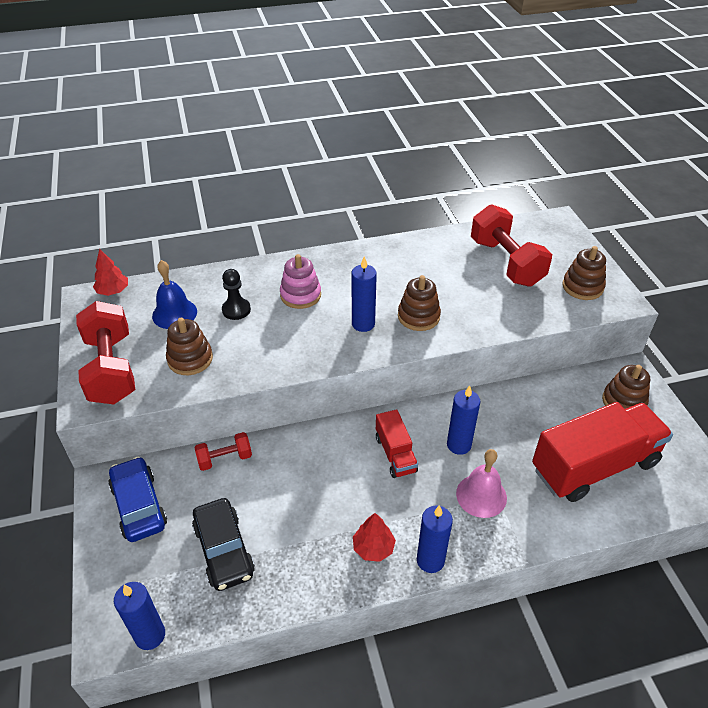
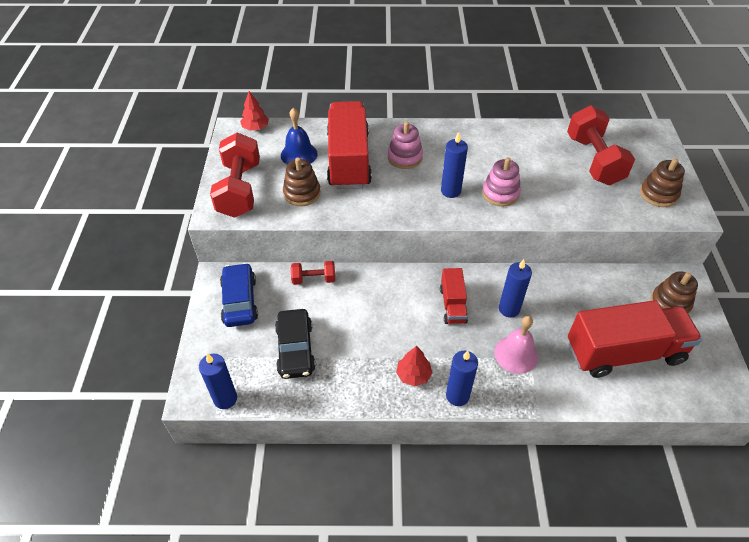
camera: 15 degrees right, 5 degrees up
black pawn [222,269,251,320] -> red truck [327,101,372,189]
brown stacking toy [398,275,441,331] -> pink stacking toy [482,158,521,206]

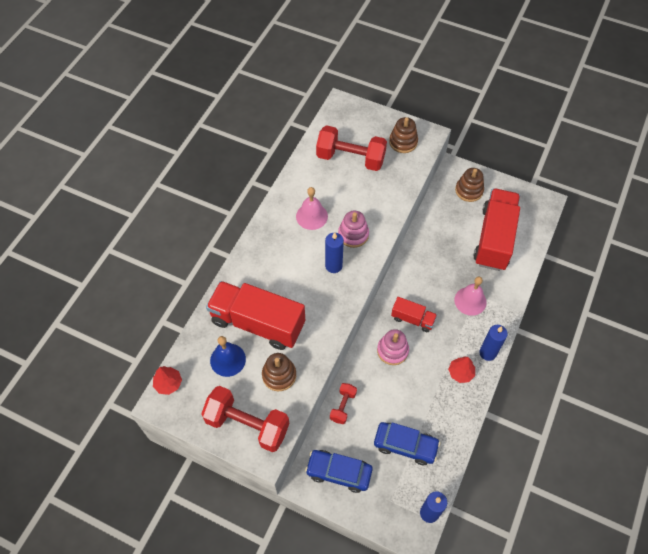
camera: 65 degrees left, 10 degrees up
black car [275,309,316,379] -> blue car [374,422,440,465]
pink stacking toy [388,121,423,169] -> pink stacking toy moved to [377,329,409,365]
blue candle [499,259,532,317] -> none
none -> pink bell [296,187,328,230]

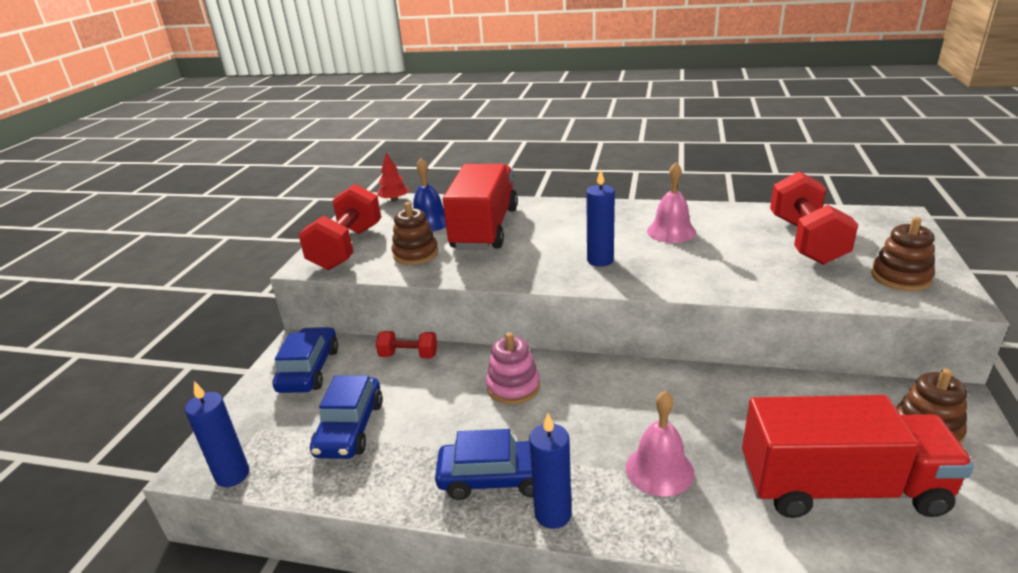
camera: 80 degrees right, 30 degrees down
pink stacking toy [338,210,369,248] -> none
red truck [391,297,437,332] -> none
red tree [448,356,475,383] -> blue car [435,429,533,500]

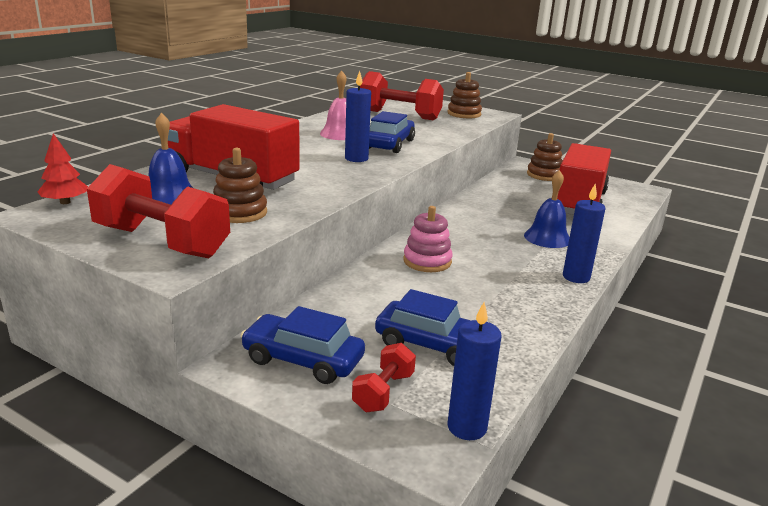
camera: 75 degrees left, 5 degrees down
red dumbbell [376,331,437,358] -> red dumbbell moved to [352,343,416,412]
blue car [435,429,533,500] -> blue car moved to [369,111,415,153]
pink bell [626,391,694,497] -> blue bell [524,170,570,248]

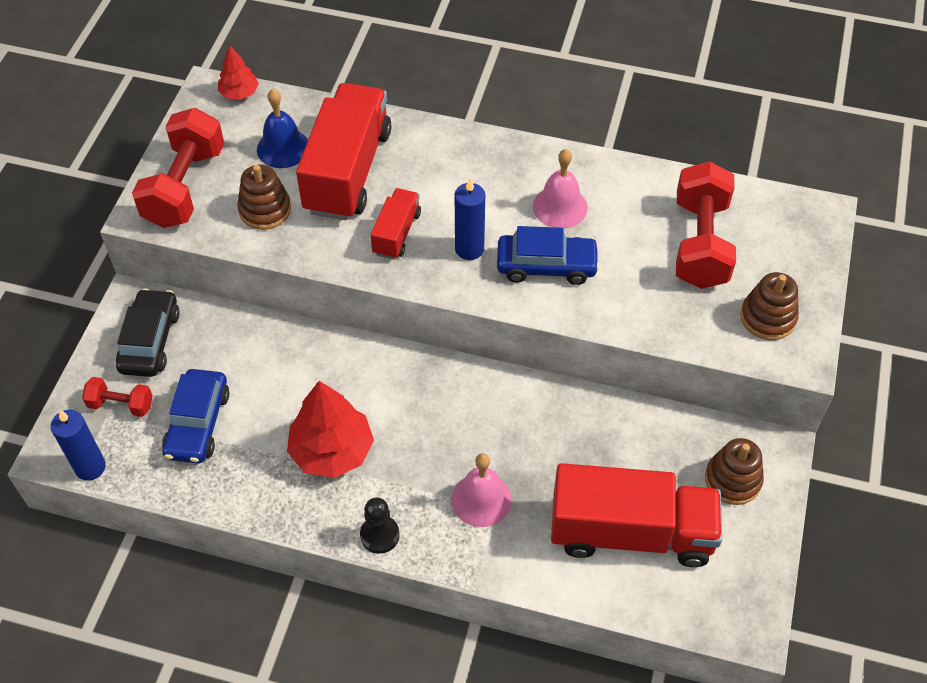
camera: 75 degrees right, 30 degrees up
blue car [240,306,365,384] -> black car [116,288,180,377]
pink stacking toy [403,206,453,272] -> none
blue bell [524,170,570,248] -> pink bell [452,453,512,527]
blue candle [563,184,606,283] -> black pawn [360,497,400,554]
none -> red tree [287,381,374,478]
none -> red truck [371,188,421,259]

